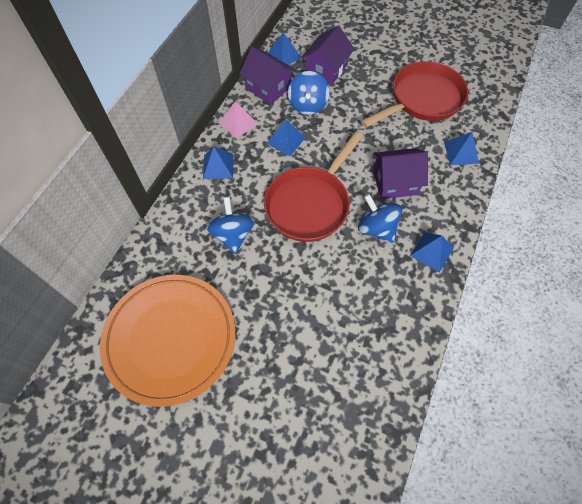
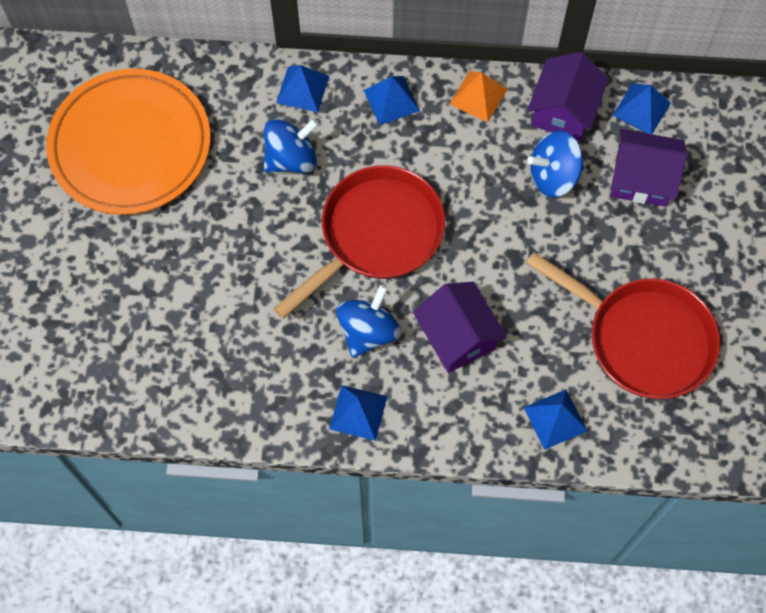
camera: 70 degrees right, 5 degrees up
pink pyramid [219,101,258,138] -> orange pyramid [450,71,508,122]
red pan [264,132,363,242] -> red pan turned 120 degrees clockwise [273,165,445,319]
blue pyramid [266,120,306,156] -> blue pyramid moved to [276,65,329,112]

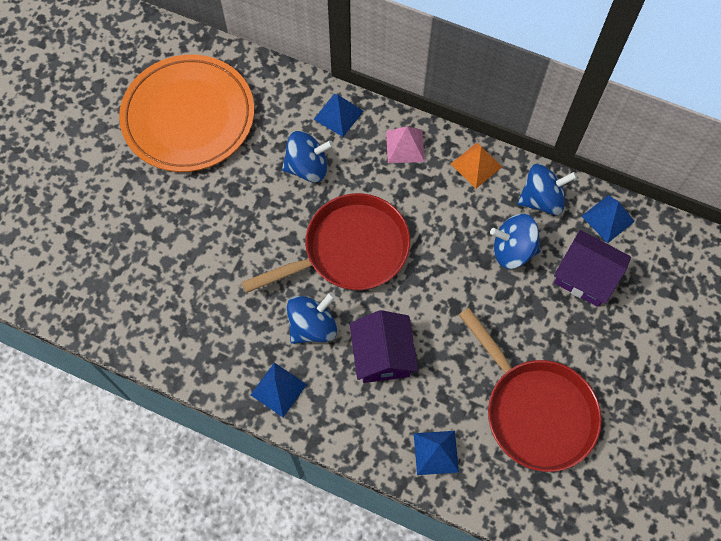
camera: 20 degrees right, 0 degrees up
blue pyramid [364,76,420,125] -> pink pyramid [386,127,425,163]
purple house [527,52,609,141] -> blue spinning top [517,164,577,215]

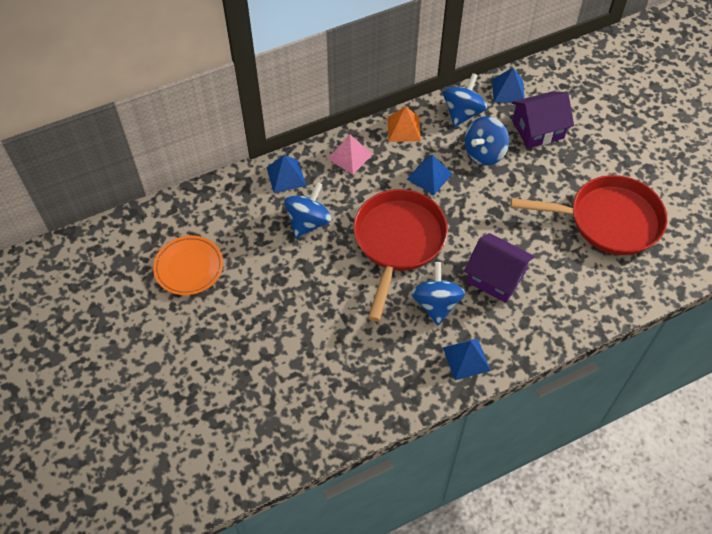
camera: 50 degrees left, 10 degrees down
orange plate [119,54,254,172] -> orange plate [153,235,223,295], size x0.53
blue pyramid [414,431,459,475] -> blue pyramid moved to [407,155,452,195]

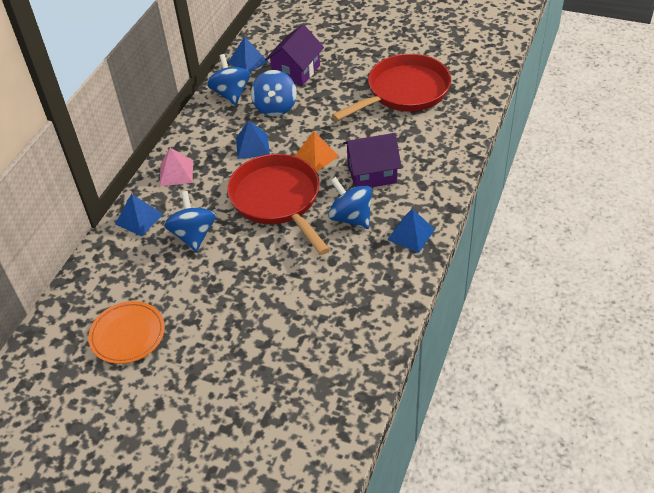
camera: 40 degrees left, 10 degrees down
orange pyramid [387,106,421,142] -> orange pyramid moved to [295,131,339,172]

